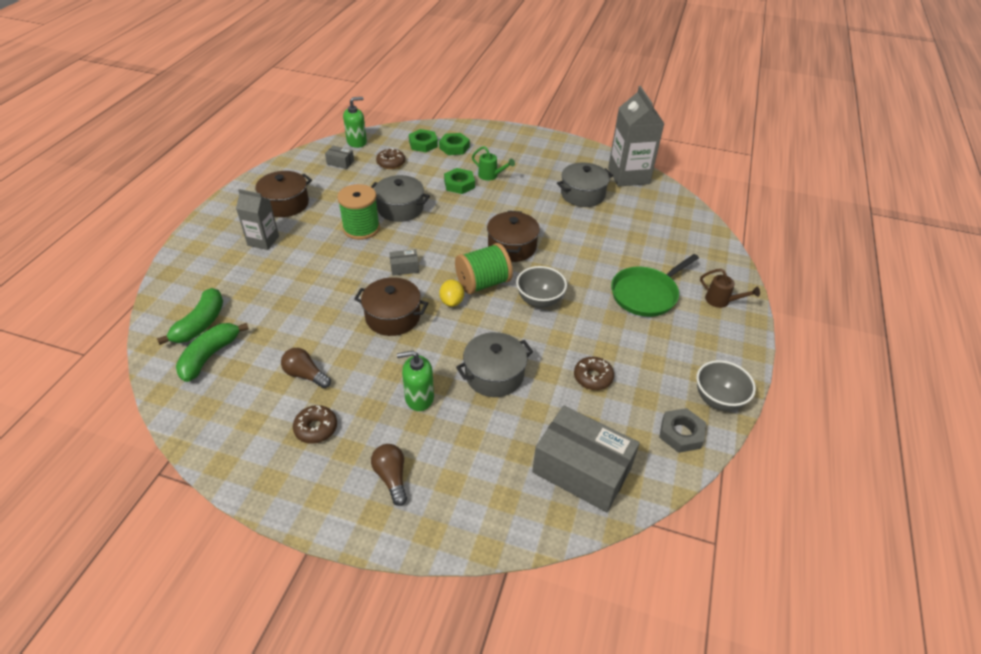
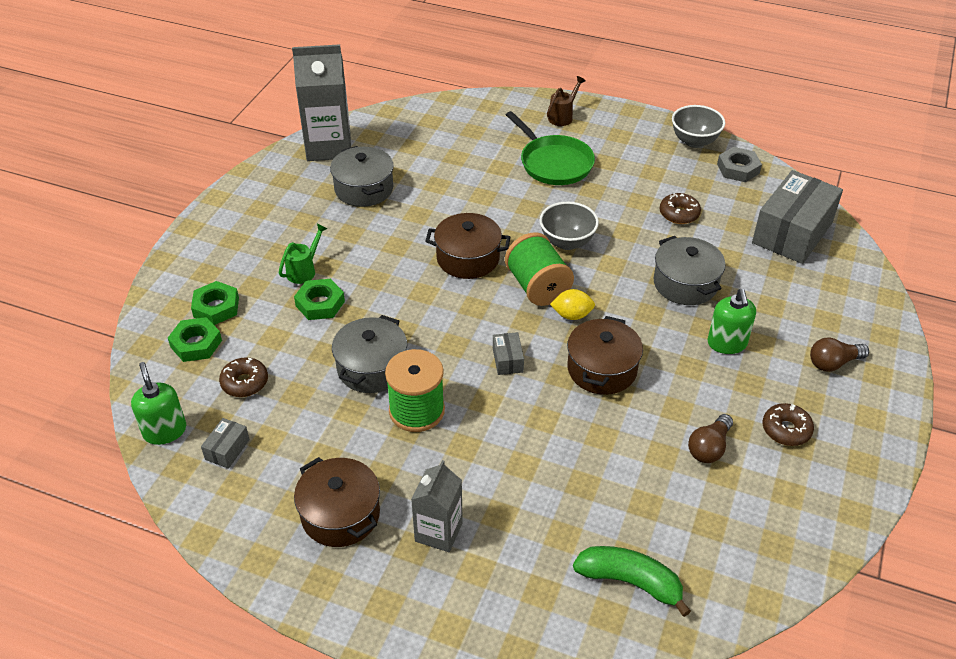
camera: 85 degrees left, 0 degrees up
green banana [176,323,249,382] -> none

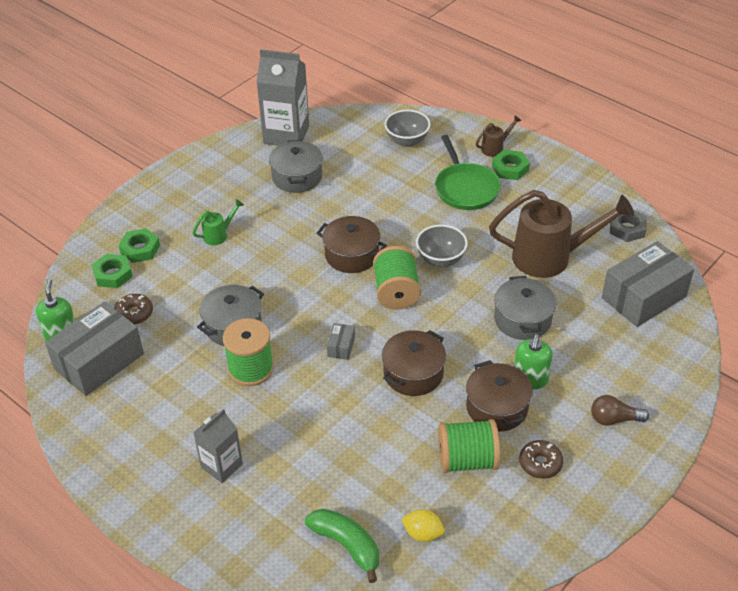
camera: 20 degrees right, 0 degrees up
grey box [201,418,250,469] -> grey box [45,302,144,396], size x2.37
green nut [294,279,345,320] -> green nut moved to [492,150,530,180]
brown pot [294,457,380,547] -> brown pot moved to [466,360,533,432]
yellow lemon [550,289,595,320] -> yellow lemon moved to [401,510,445,542]
brown donut [660,193,701,224] -> brown watering can [489,190,634,278]
grey bowl [672,105,725,148] -> grey bowl moved to [384,110,430,147]
brown light bulb [688,414,733,463] -> green spool [438,419,500,473]

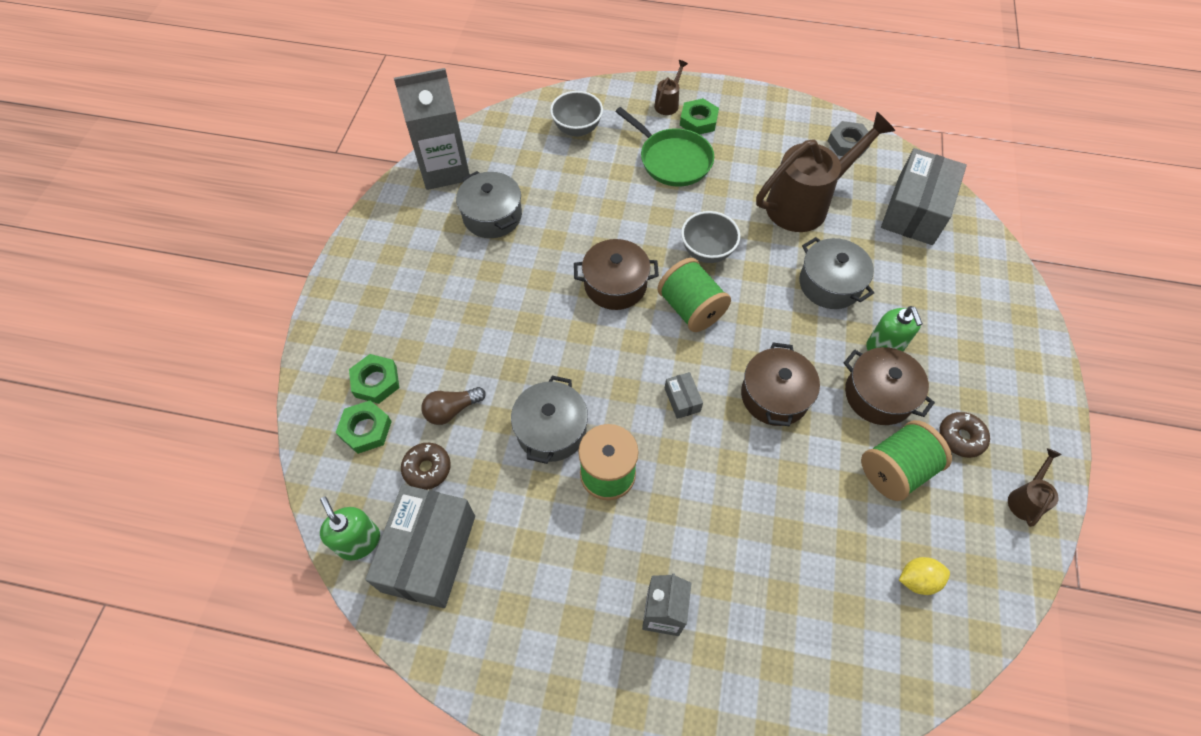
camera: 30 degrees left, 15 degrees up
green watering can [193,199,244,245] -> none
green banana [305,509,379,583] -> none
brown light bulb [591,395,649,426] -> brown light bulb moved to [421,387,486,425]
none -> brown watering can [1008,448,1062,527]

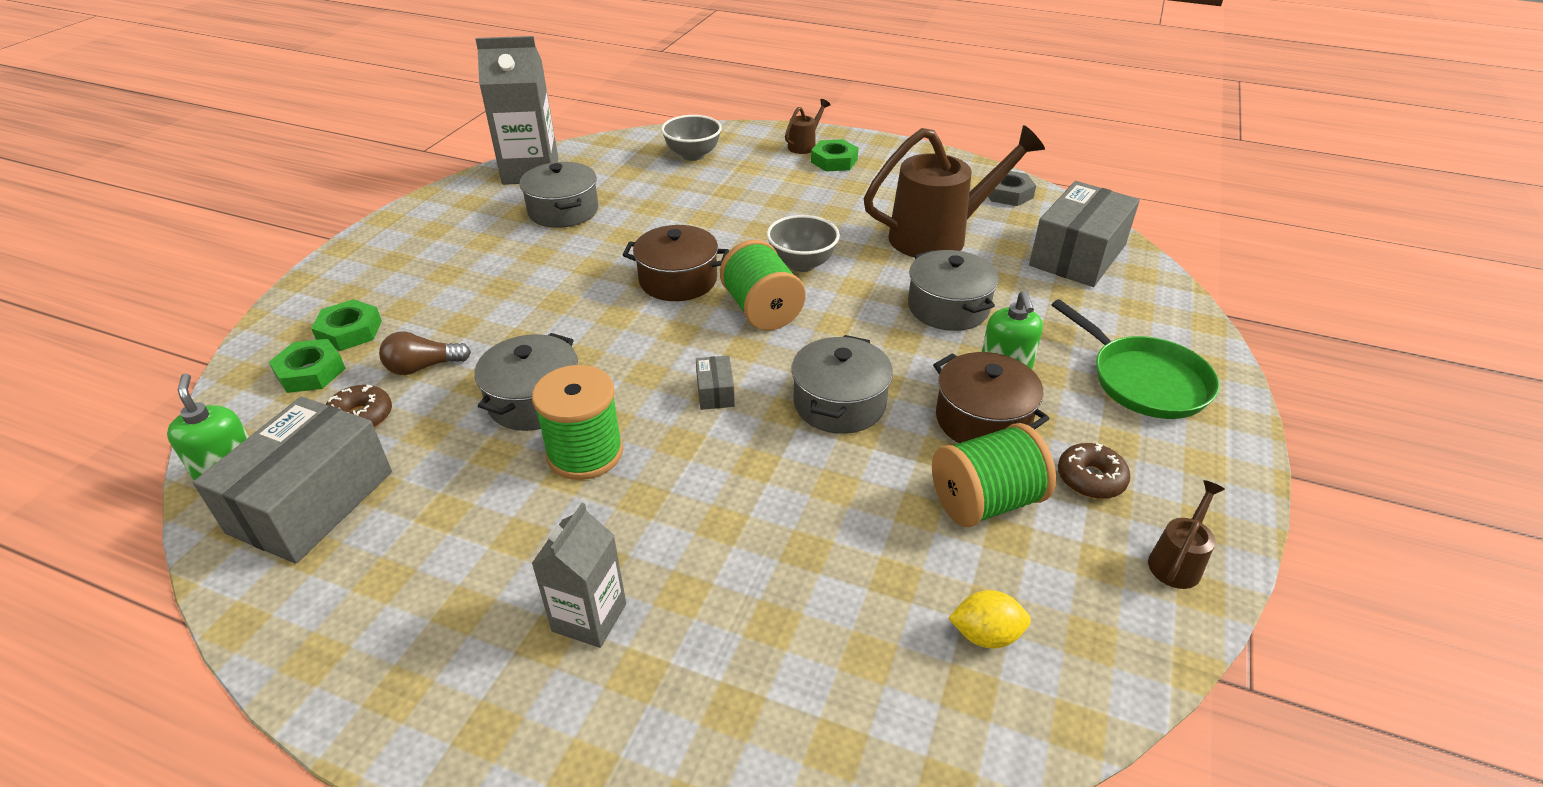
camera: 10 degrees right, 20 degrees down
green pan [615,107,714,186] -> green pan moved to [1051,299,1219,419]
brown pot [741,343,820,426] -> grey pot [791,335,893,434]

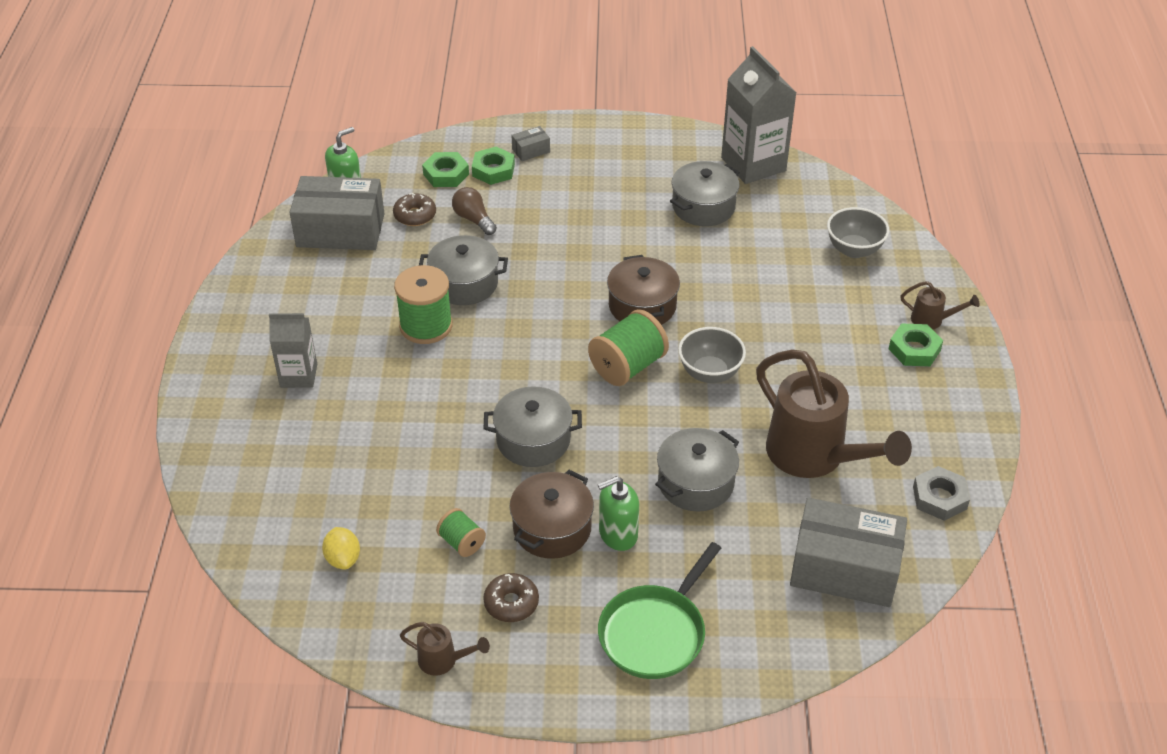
camera: 70 degrees right, 5 degrees up
grey box [696,355,735,410] -> grey box moved to [511,126,550,161]
green spool [932,423,1056,527] -> green spool [436,508,486,557], size x0.56

